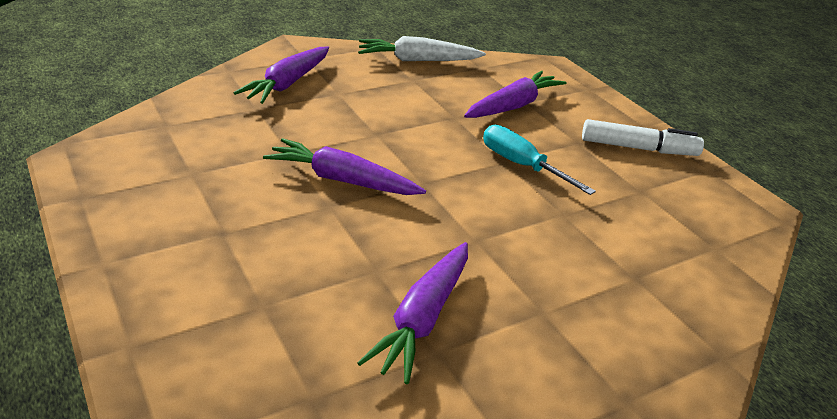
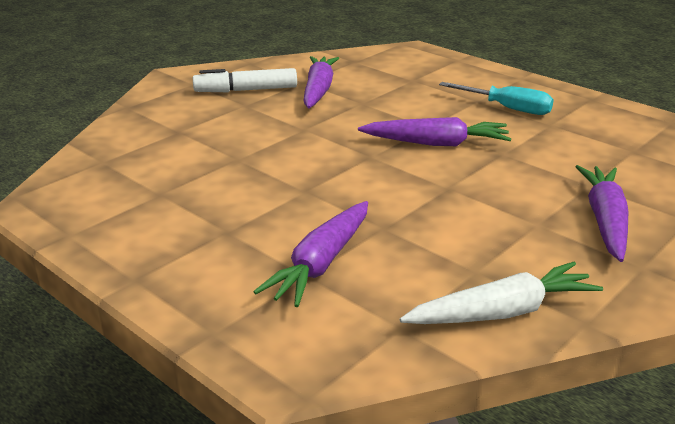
camera: 165 degrees right, 5 degrees down
turquoise screwdriver [483,125,596,195] -> turquoise screwdriver moved to [439,82,554,115]
white marker [582,119,704,156] -> white marker moved to [193,68,297,92]

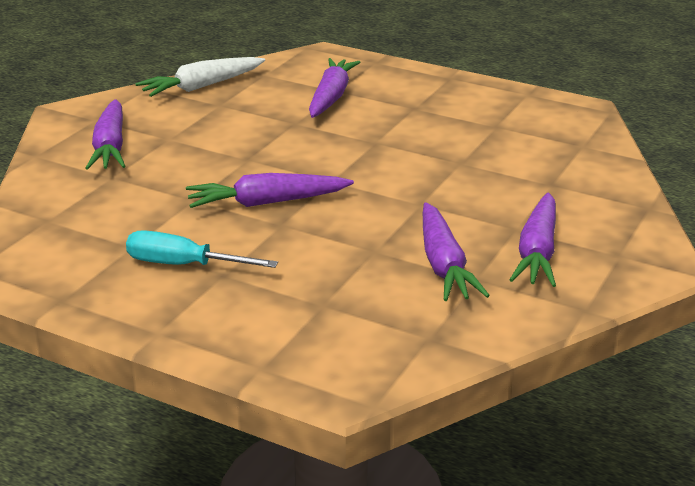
camera: 165 degrees right, 0 degrees up
white marker [193,68,297,92] -> purple carrot [509,192,556,287]

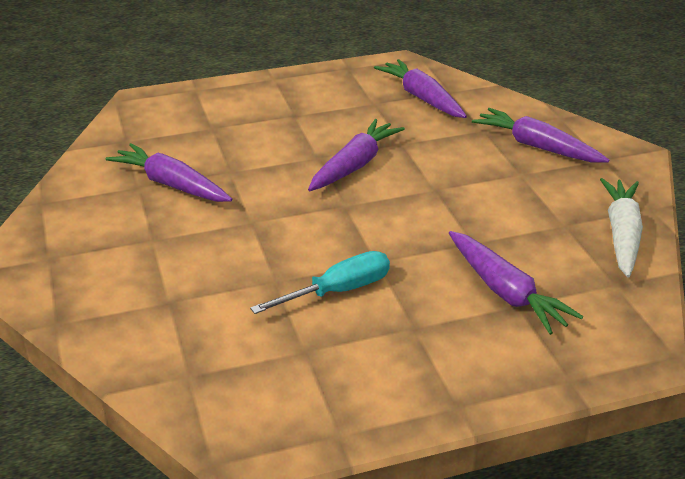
camera: 135 degrees right, 5 degrees up
turquoise screwdriver [126,230,278,268] -> turquoise screwdriver moved to [250,251,390,314]
purple carrot [509,192,556,287] -> purple carrot moved to [374,59,467,118]

